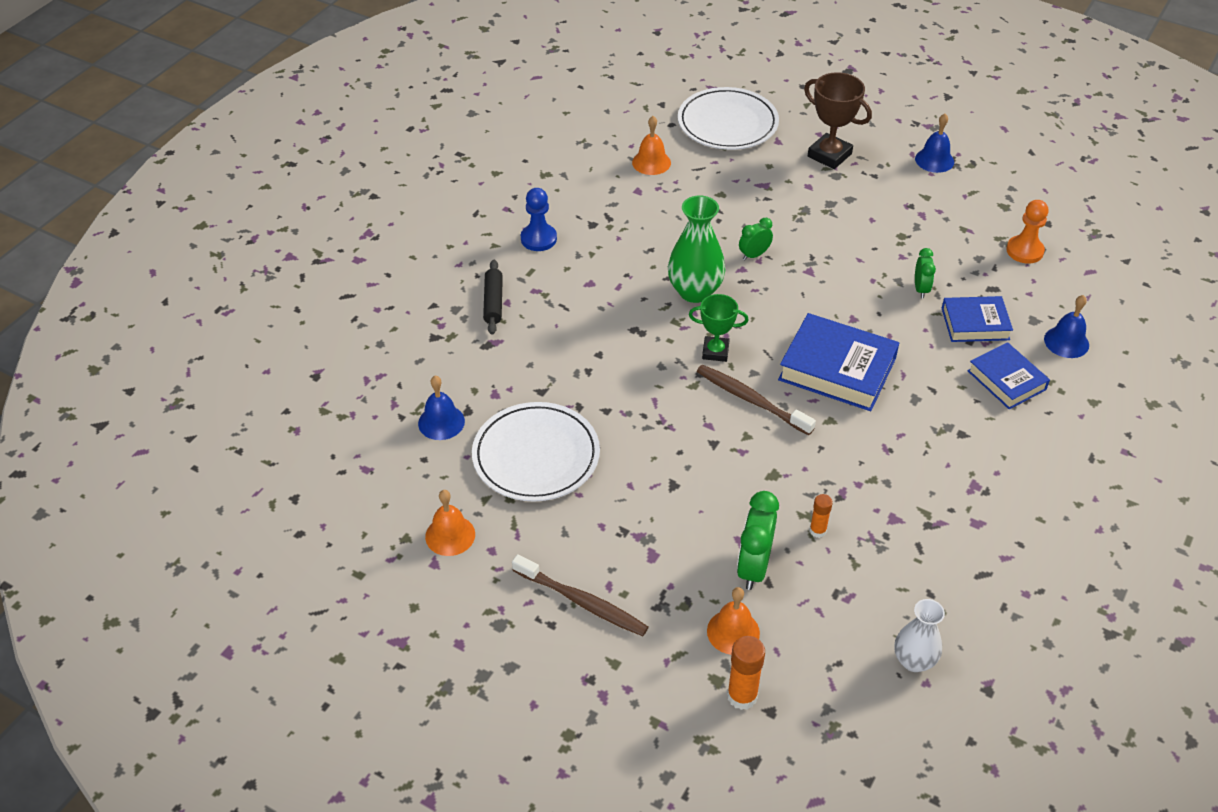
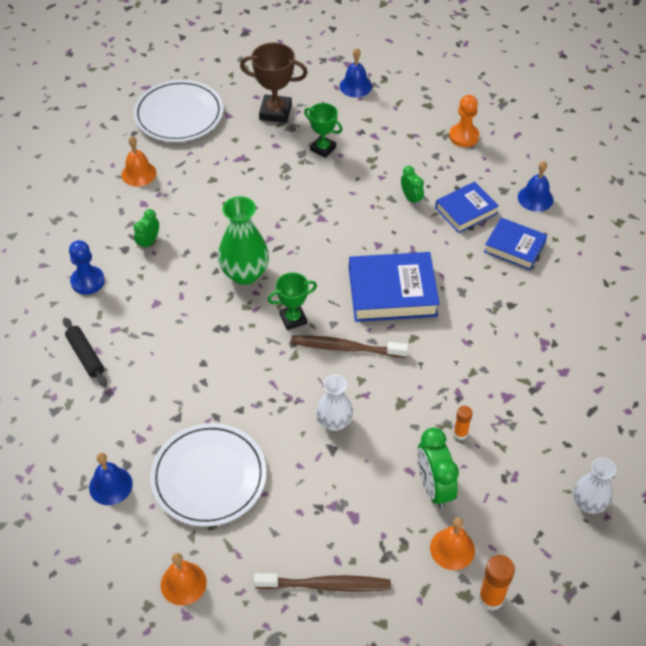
camera: 30 degrees left, 5 degrees up
green clock [739,218,773,260] -> green clock moved to [134,209,159,251]
none -> green trophy [304,103,342,158]
none -> white vase [317,375,353,431]

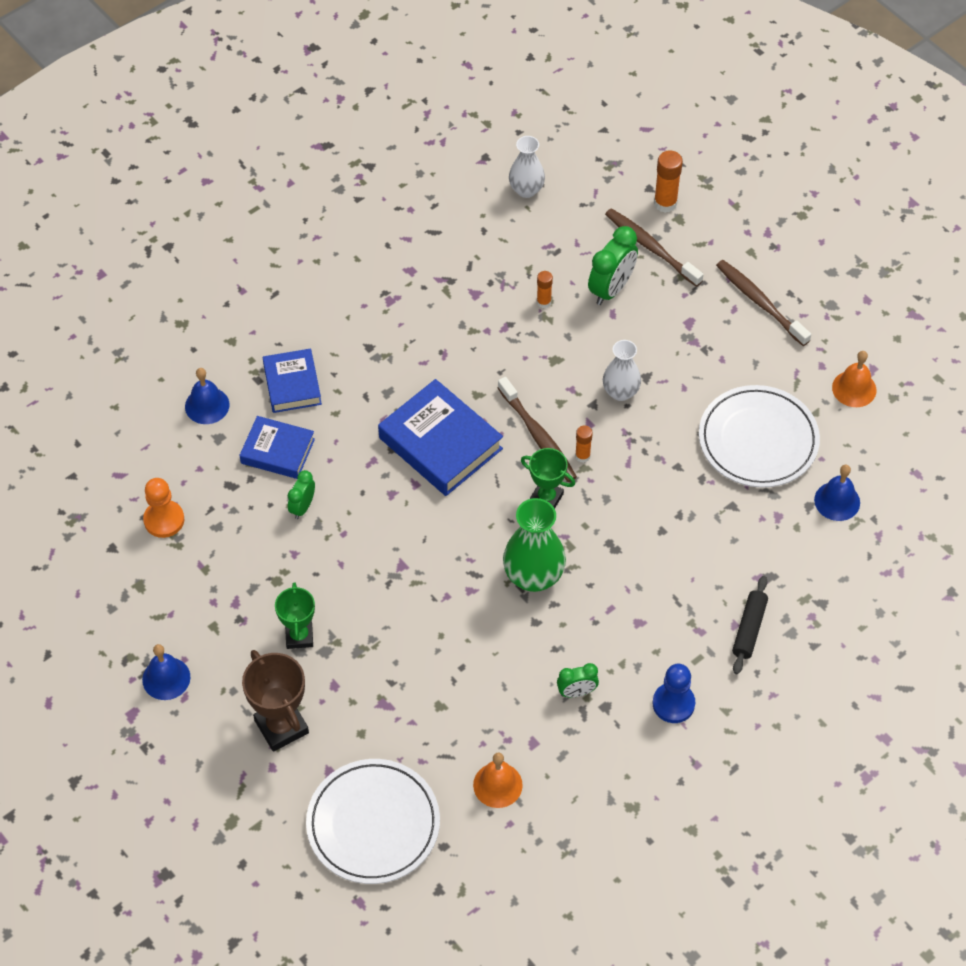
camera: 130 degrees left, 5 degrees up
orange bell [430,518,475,570] -> brown toothbrush [605,208,704,287]
none -> orange glue stick [575,426,593,463]

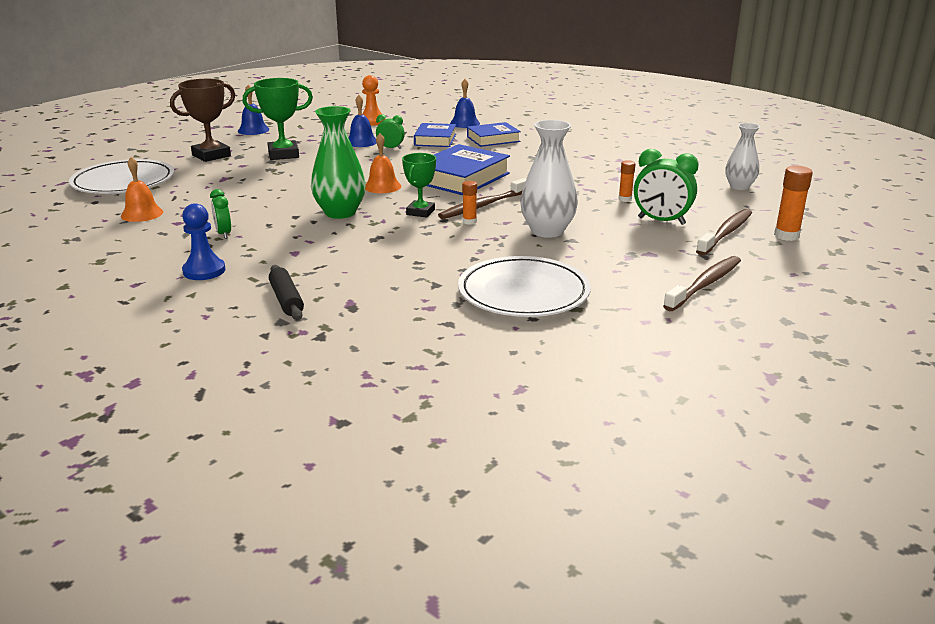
camera: 80 degrees right, 30 degrees down
green trophy [275,582,315,649] -> green trophy [242,78,313,160], size x1.51
white vase [603,340,641,401] -> white vase [520,120,578,238], size x1.54
black rolling pin [732,576,768,674] -> black rolling pin turned 60 degrees clockwise [269,265,304,320]
blue bell [814,465,860,521] -> blue bell moved to [349,95,377,147]
orange bell [832,351,876,407] -> orange bell moved to [365,133,401,193]

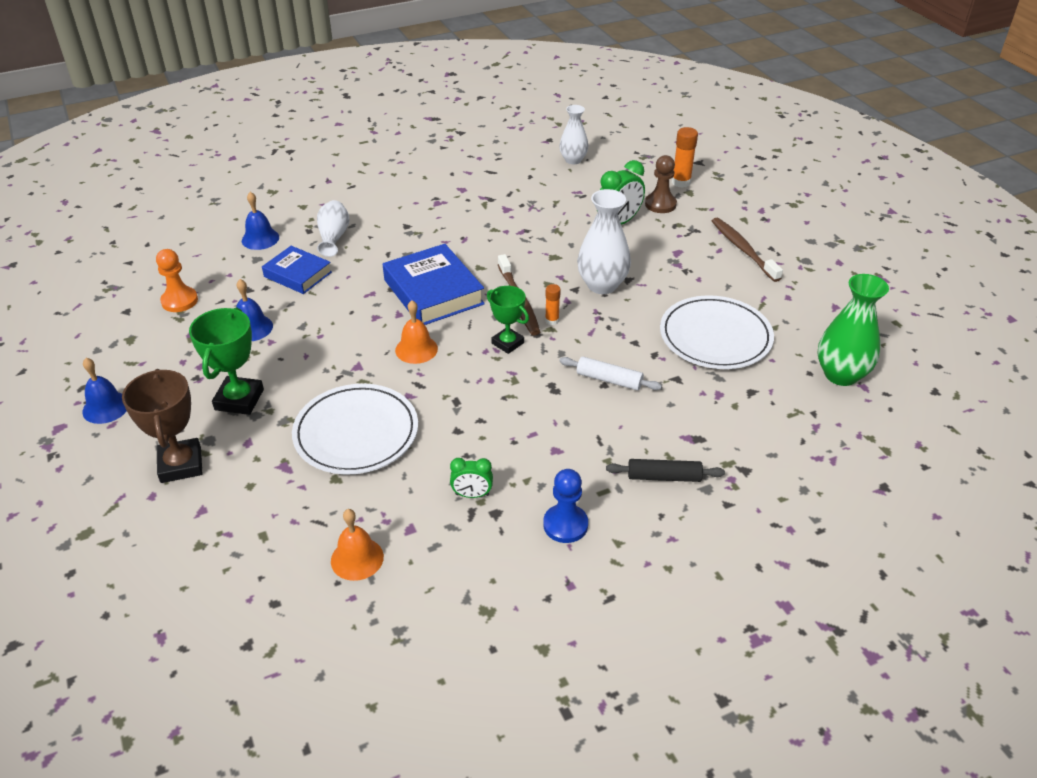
camera: 65 degrees left, 15 degrees up
white plate [69,159,174,194] -> white plate moved to [292,384,418,475]
green vase [311,106,366,219] -> green vase moved to [818,274,889,386]
green clock [376,114,405,149] -> none
blue book [467,122,521,147] -> white vase [317,200,349,257]
orange glue stick [618,160,635,202] -> none
brown toothbrush [696,209,752,255] -> brown pawn [645,155,677,213]
none -> white rolling pin [559,357,662,390]

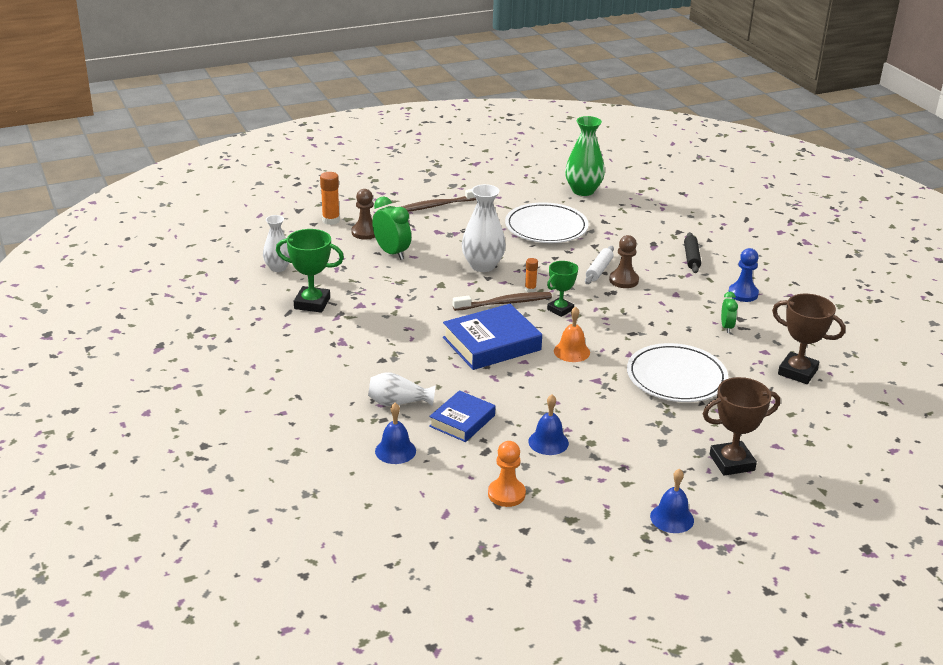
camera: 90 degrees left, 10 degrees down
green trophy [189,307,264,415] -> green trophy moved to [276,229,344,313]
orange bell [331,509,384,581] -> brown trophy [772,294,846,384]
none -> brown pawn [609,235,639,288]

